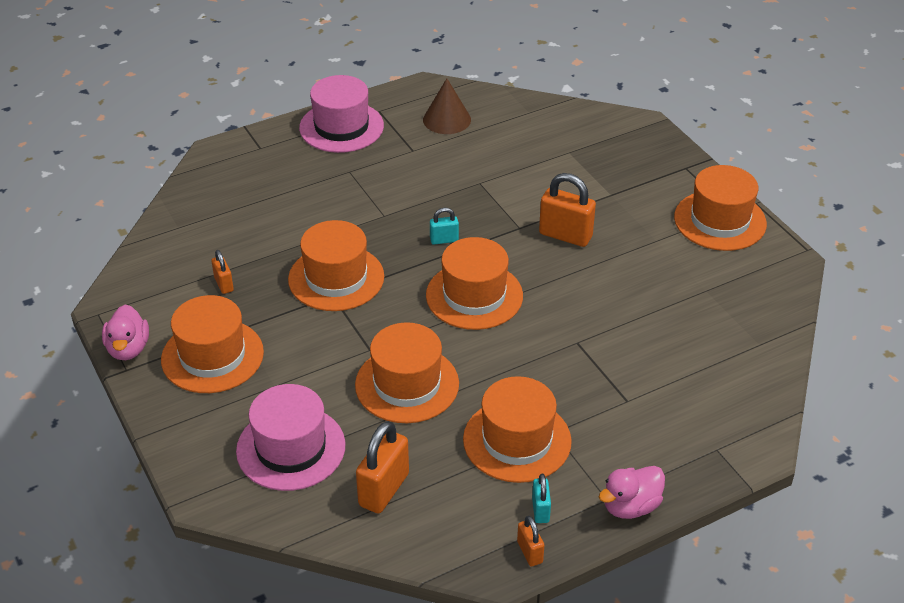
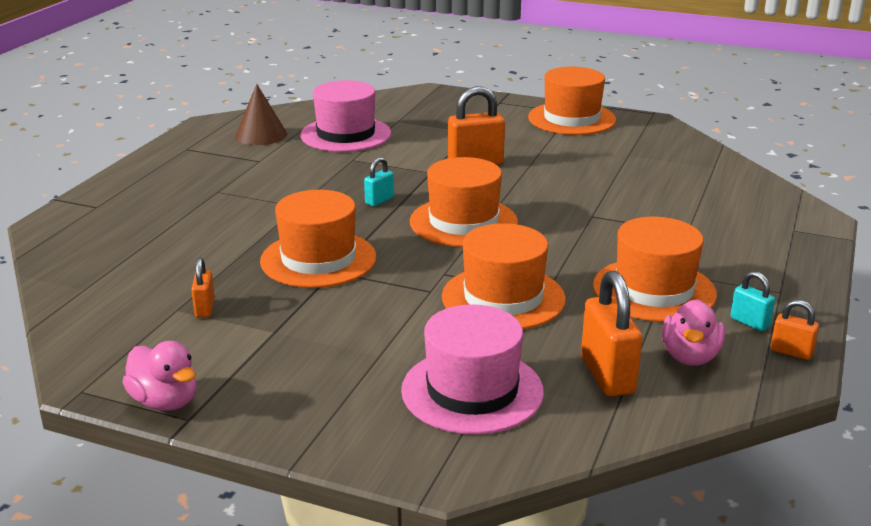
camera: 40 degrees left, 15 degrees down
orange hat [161,295,264,393] -> none
orange padlock [211,250,234,294] -> orange padlock turned 60 degrees clockwise [191,257,215,317]
pink hat [299,75,384,153] -> pink hat moved to [300,80,391,152]
pink duck [599,466,665,519] -> pink duck moved to [662,299,725,366]

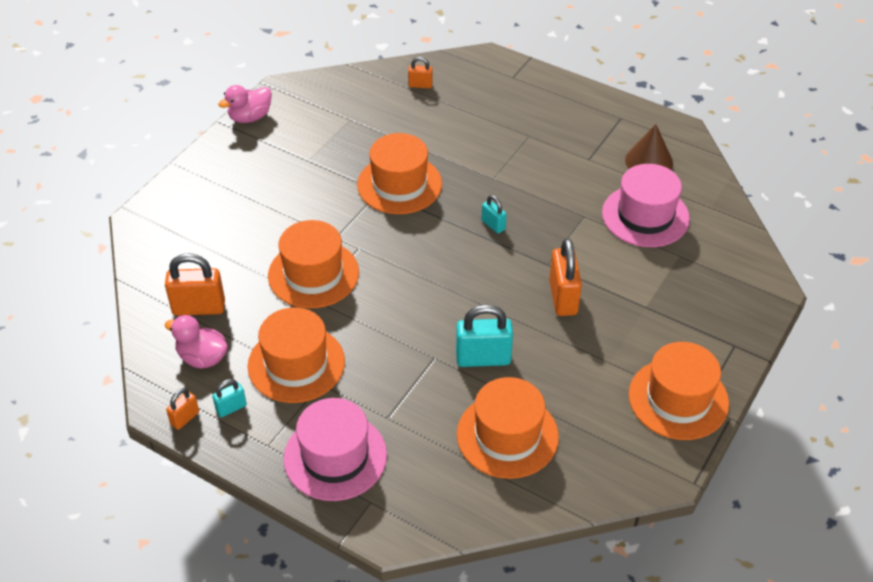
camera: 100 degrees right, 20 degrees up
orange padlock [191,257,215,317] -> orange padlock moved to [408,57,433,89]
pink hat [401,304,544,435] -> pink hat moved to [283,398,387,501]
orange hat [410,157,518,247] -> orange hat moved to [457,377,559,479]
none -> turquoise padlock [456,304,513,367]

